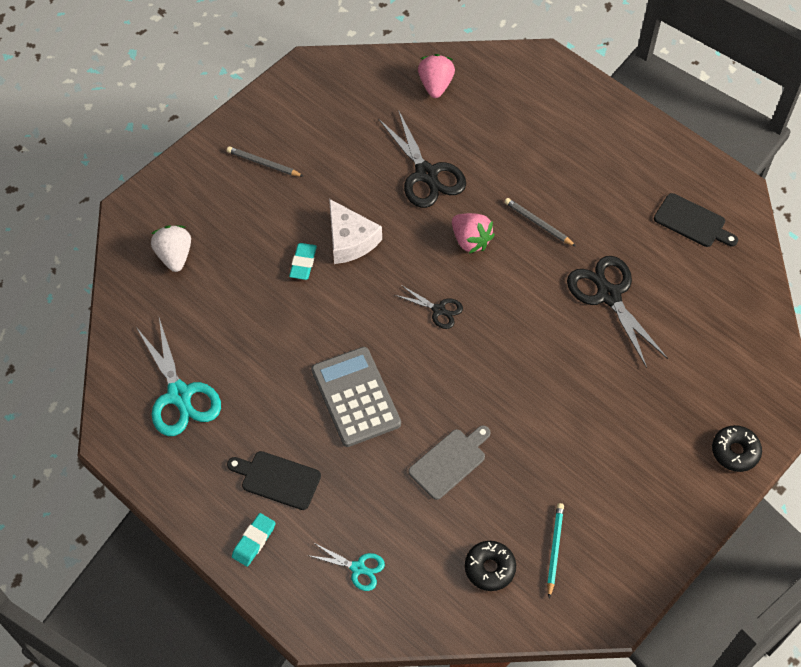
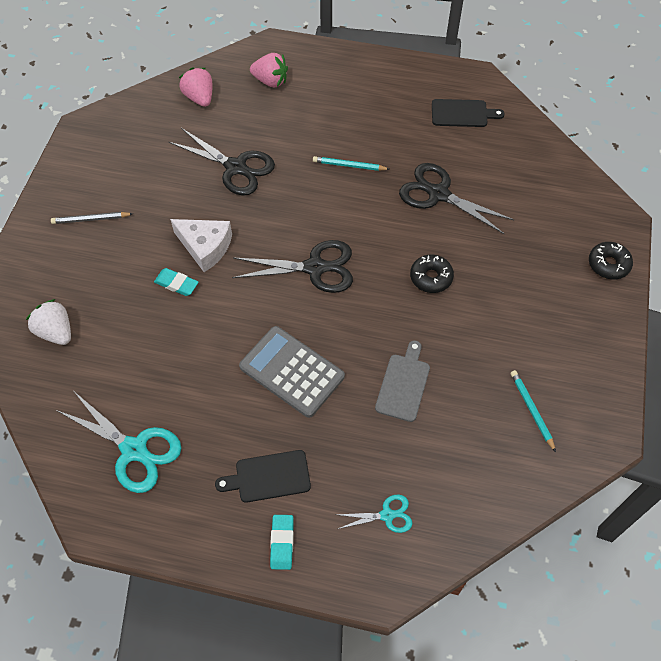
camera: 30 degrees left, 0 degrees up
turquoise eraser [289,243,317,280] -> turquoise eraser turned 45 degrees counterclockwise [154,268,199,296]
black scissors [395,285,463,329] -> black scissors [232,240,353,293], size x1.88
pink strawberry [452,213,495,254] -> pink strawberry moved to [250,53,288,87]
black donut [465,541,516,591] -> black donut moved to [410,255,454,293]
grey pencil [504,198,576,246] -> turquoise pencil [313,156,389,171]

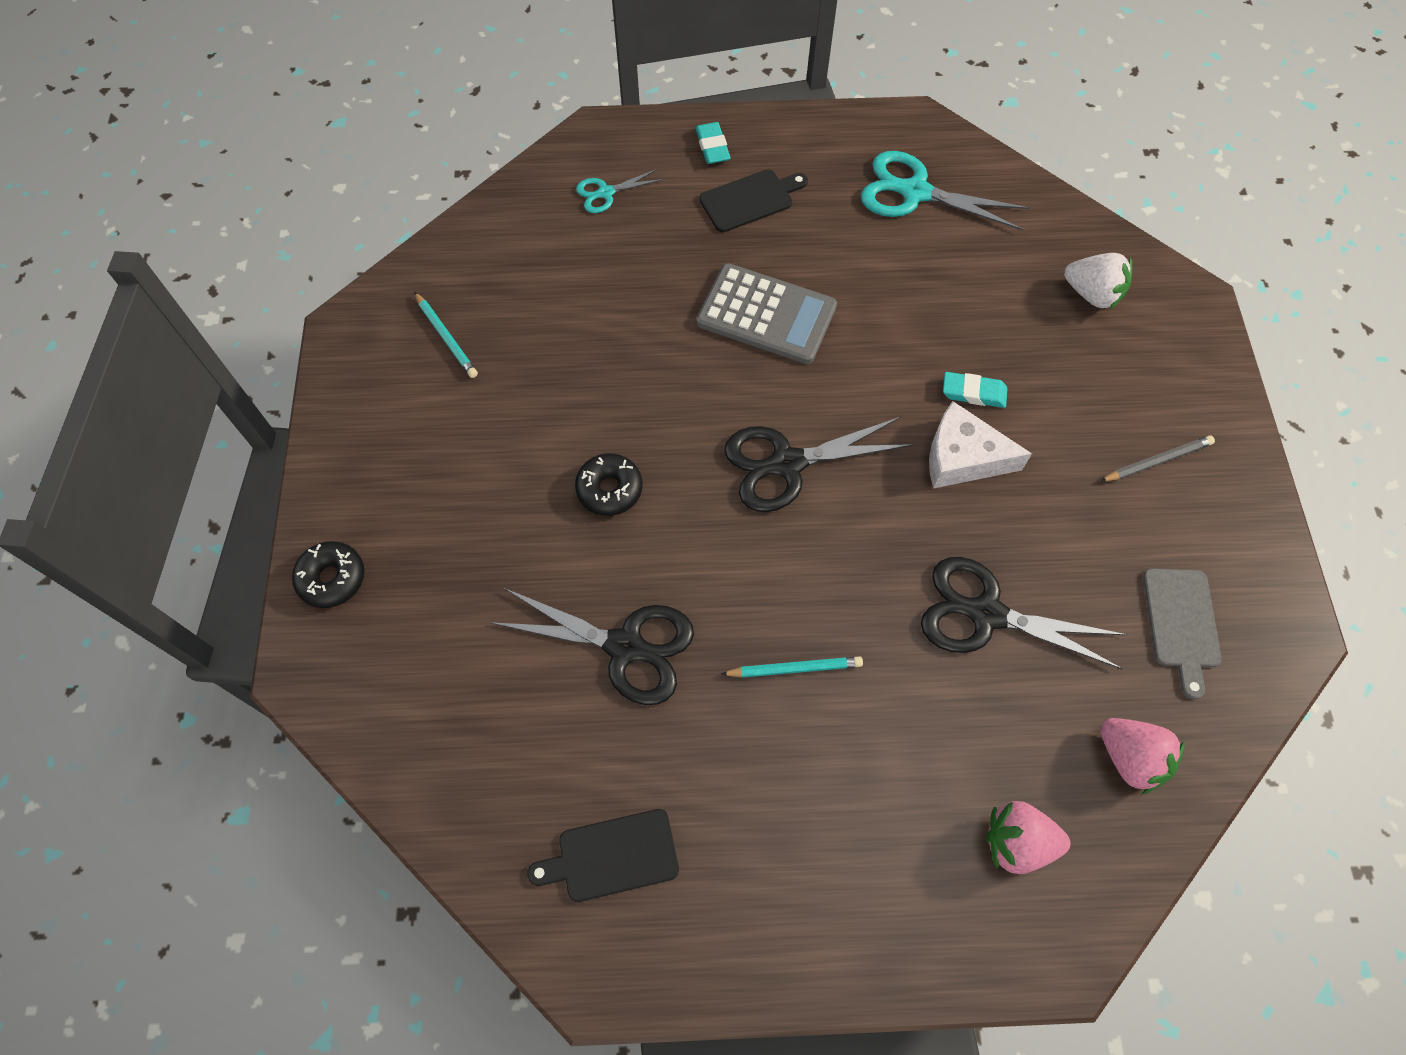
camera: 165 degrees right, 5 degrees up
grey cutting board [375,341,430,422] -> grey cutting board moved to [1143,568,1222,699]

